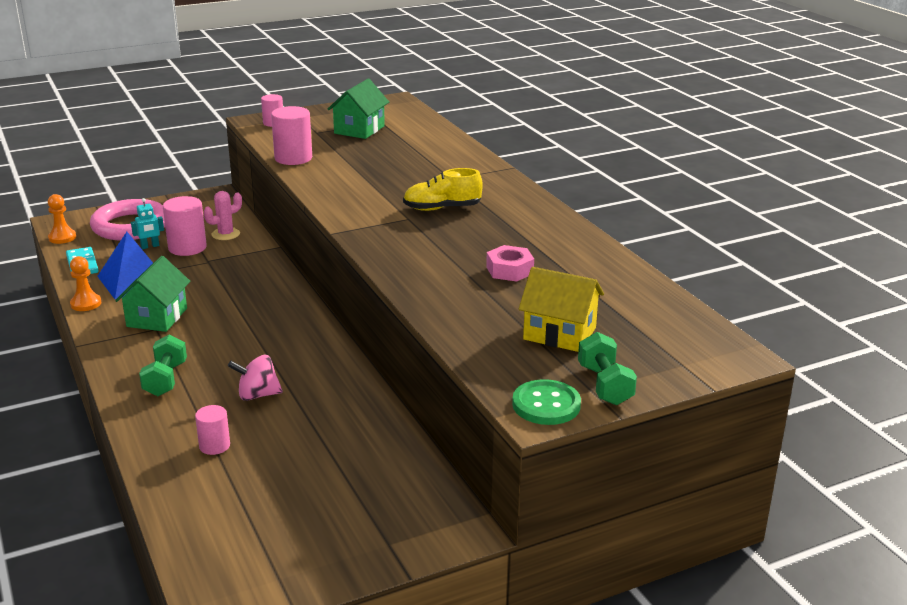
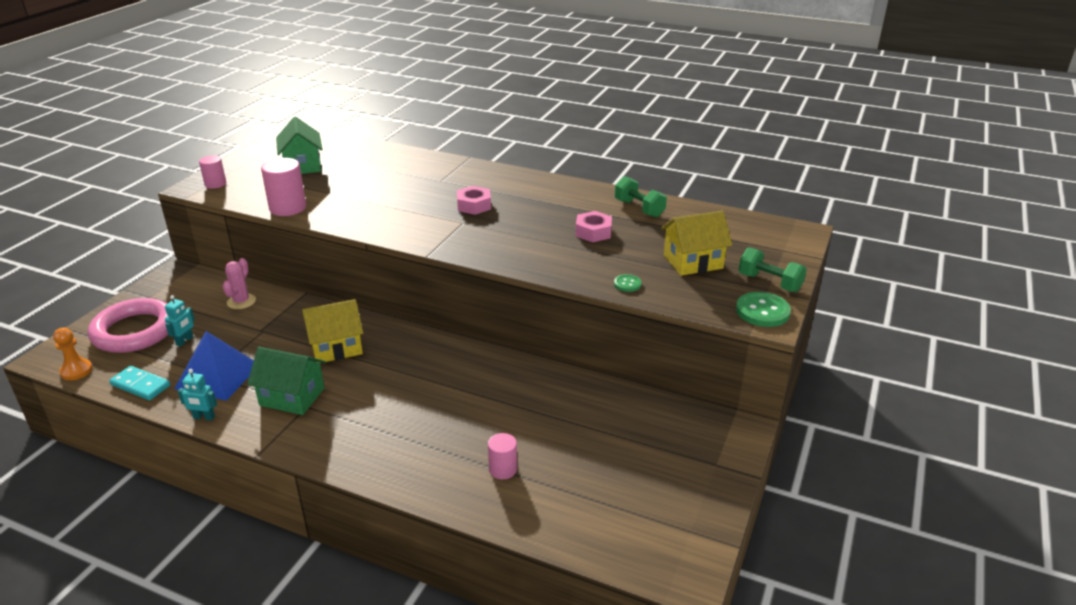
camera: 40 degrees left, 5 degrees up
orange pawn [70,256,101,311] -> turquoise robot [178,369,217,421]
green house [115,256,190,332] -> green house turned 45 degrees counterclockwise [247,347,326,415]
green dumbbell [139,335,187,396] -> green dumbbell moved to [615,176,667,218]
pink cylinder [163,196,207,256] -> none
pink spinning top [228,355,283,401] -> none
yellow shoe [403,168,483,211] -> pink nut [457,186,491,215]
none -> yellow house [302,299,363,363]
none -> green button [614,274,642,292]

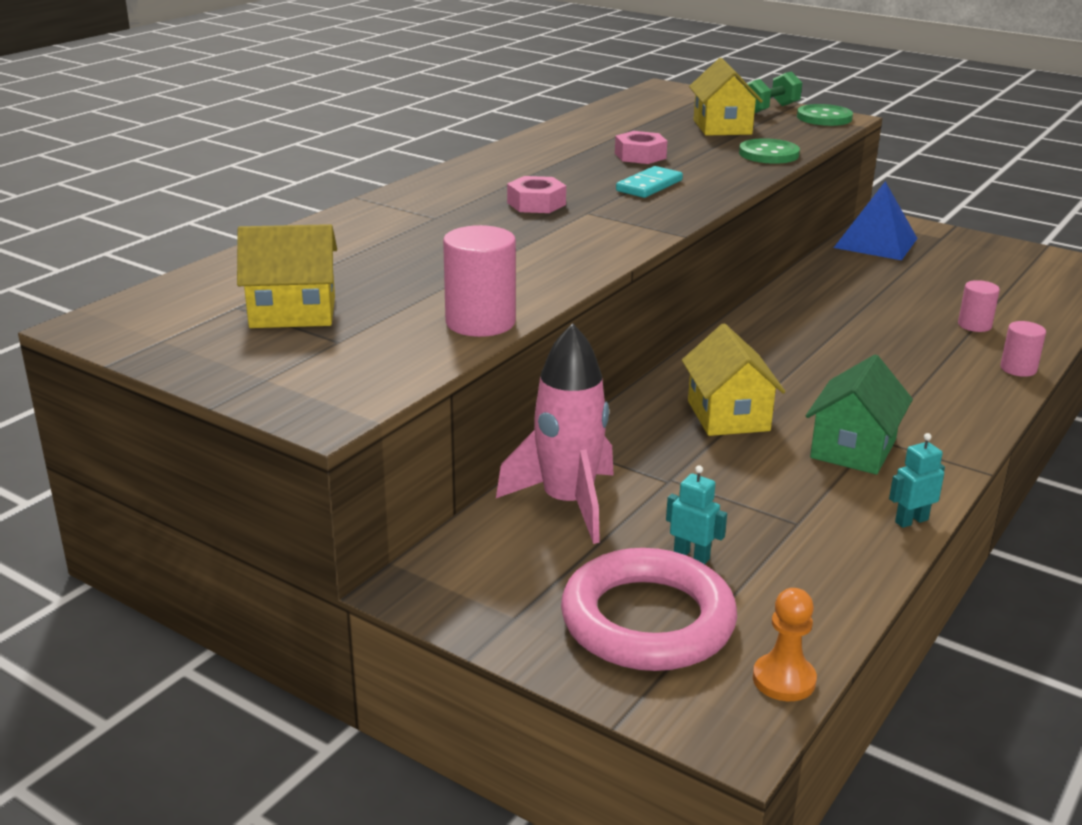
camera: 80 degrees left, 5 degrees down
turquoise domino [109,366,170,400] -> turquoise domino moved to [616,166,683,198]
blue pyramid [174,331,254,401] -> blue pyramid moved to [834,181,918,260]
turquoise robot [178,369,217,421] -> turquoise robot turned 135 degrees counterclockwise [889,433,945,528]
pink cylinder [199,155,226,189] -> pink cylinder moved to [1000,321,1046,377]
pink cactus [223,258,256,309] -> pink rocket [496,323,614,544]
green house [276,117,323,174] -> yellow house [237,224,337,328]
green button [614,274,642,292] -> green button [739,138,800,164], size x1.84
green dumbbell [615,176,667,218] -> none

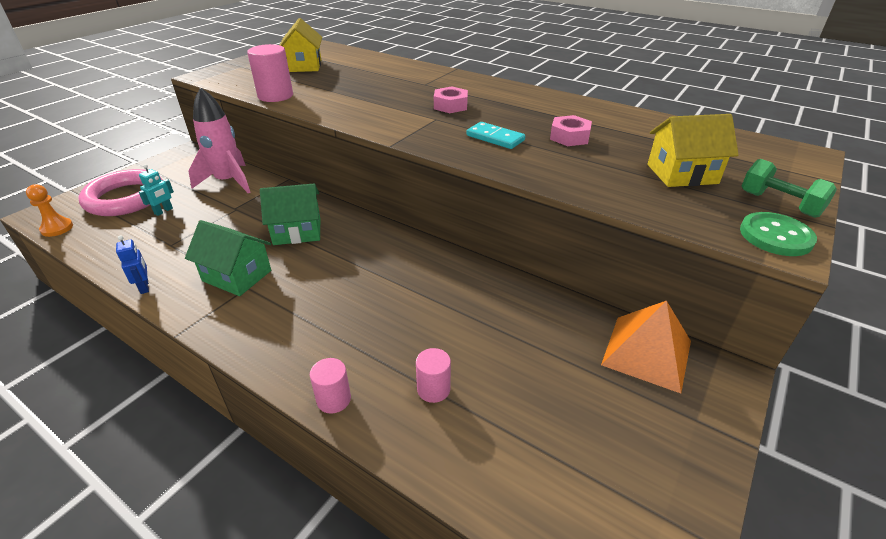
camera: 90 degrees right, 10 degrees up
yellow house [682,323,785,436] -> green house [260,184,320,245]
green button [739,138,800,164] -> none
blue pyramid [834,181,918,260] -> orange pyramid [601,300,691,393]
turquoise robot [889,433,945,528] -> blue robot [116,235,149,294]

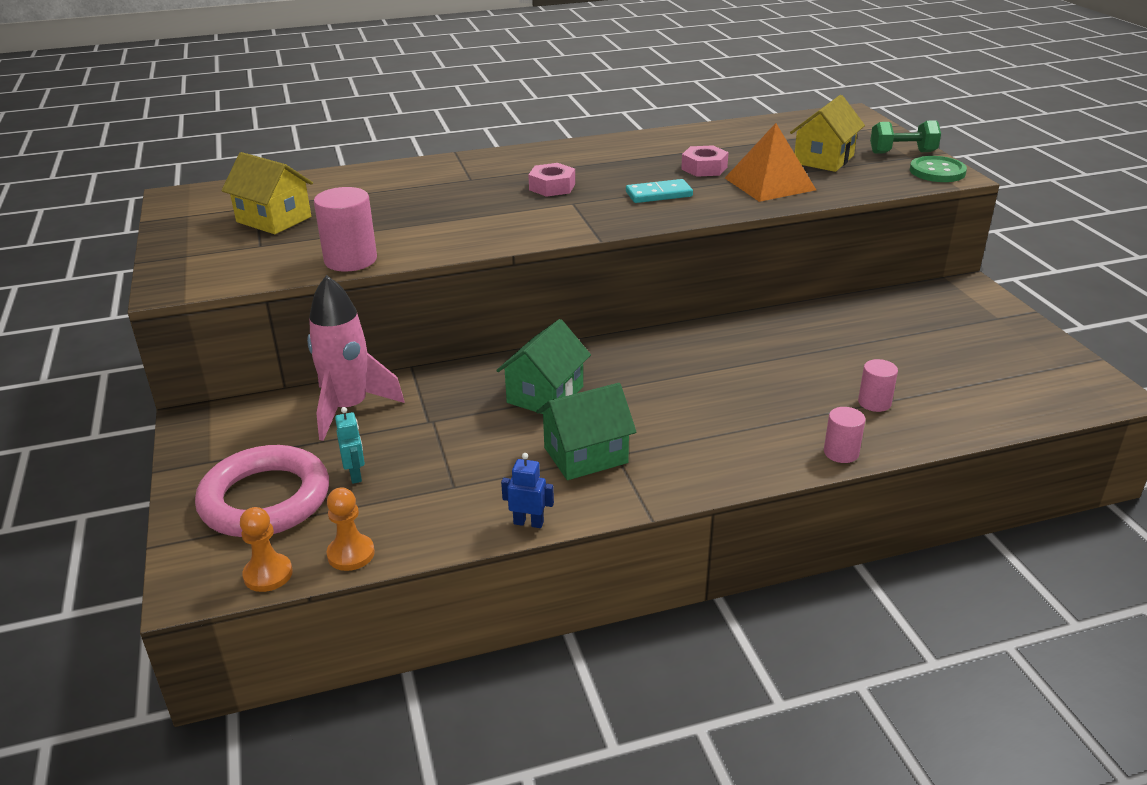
camera: 50 degrees left, 5 degrees down
orange pyramid [601,300,691,393] -> orange pyramid moved to [725,123,816,202]
none -> orange pawn [326,487,375,571]

